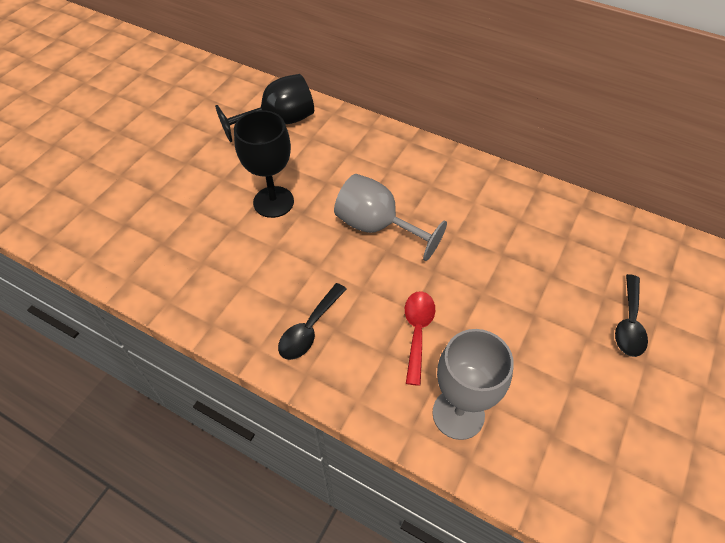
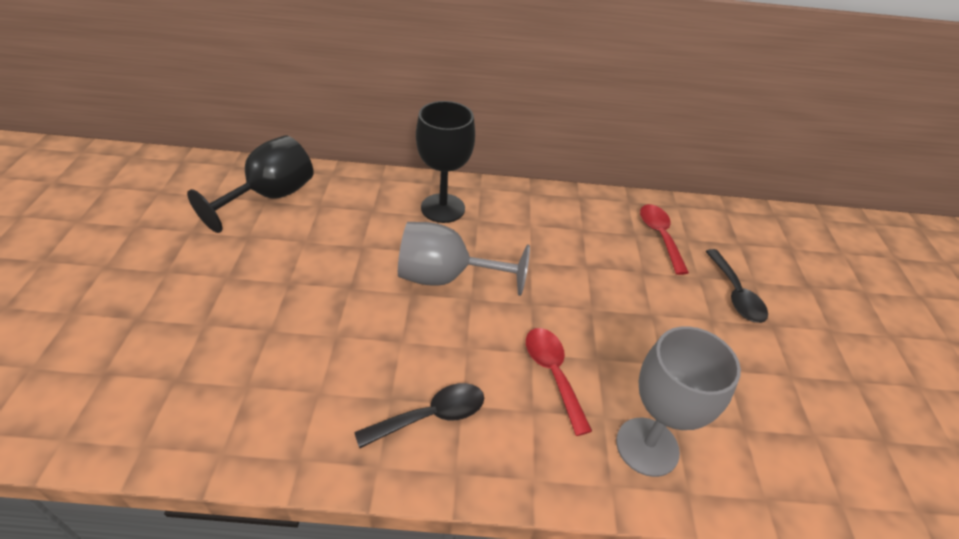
camera: 30 degrees left, 10 degrees down
black goblet [234,110,294,218] -> black goblet moved to [416,101,475,223]
black spoon [278,283,347,360] -> black spoon turned 120 degrees counterclockwise [354,383,484,448]
none -> red spoon [640,204,689,275]

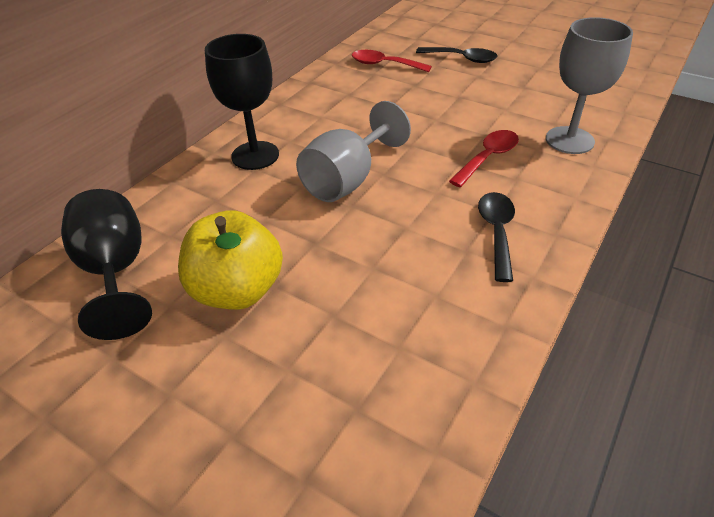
camera: 55 degrees left, 0 degrees up
red spoon [526,328,592,436] -> red spoon turned 120 degrees clockwise [449,130,519,187]
none -> yellow apple [178,210,283,310]

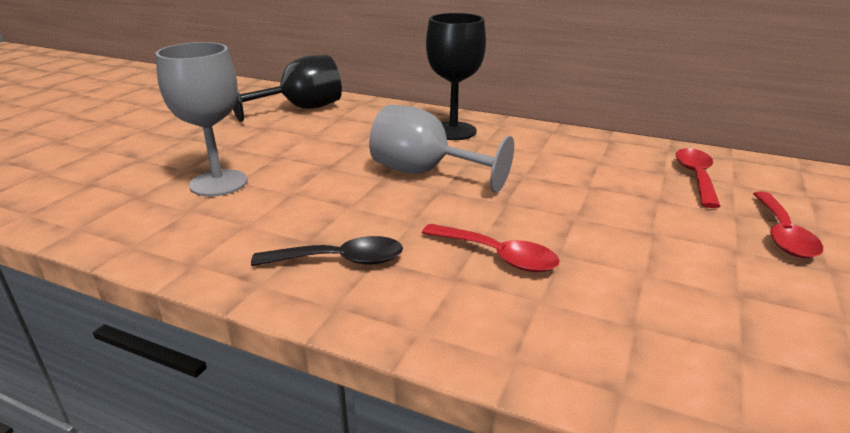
camera: 80 degrees right, 15 degrees down
yellow apple [178,210,283,310] -> none
black spoon [416,47,497,63] -> red spoon [753,192,823,258]
grey goblet [546,17,633,154] -> grey goblet moved to [156,42,247,196]

